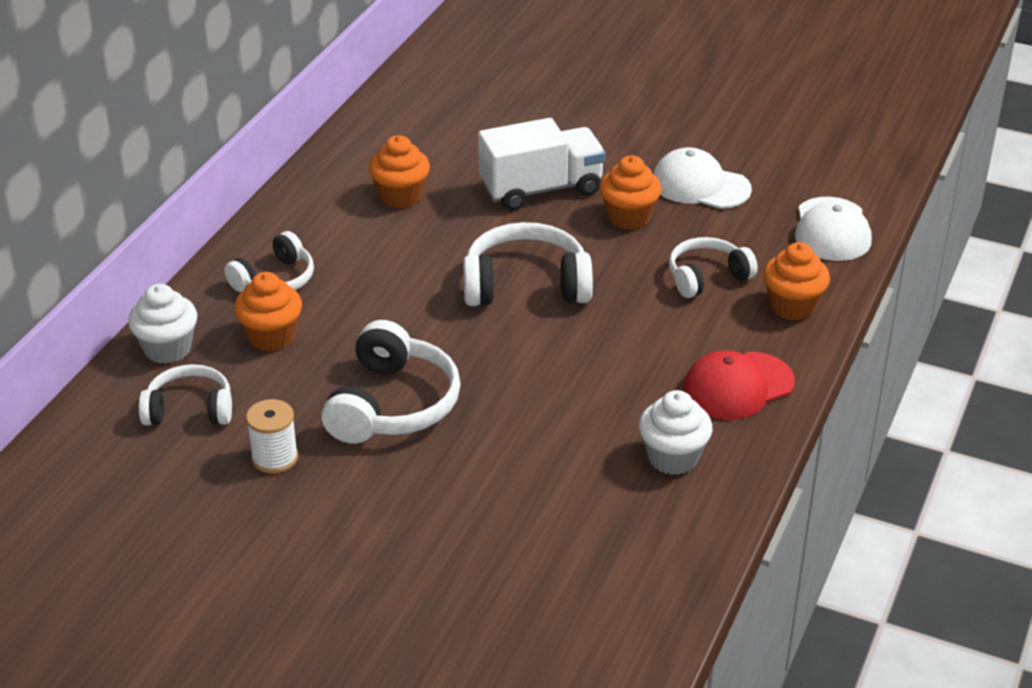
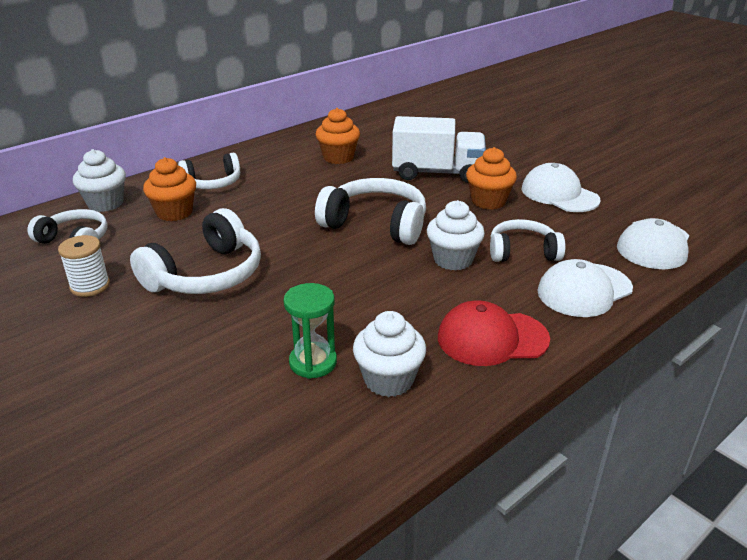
camera: 25 degrees right, 5 degrees down
orange cupcake [763,242,830,321] -> white cap [537,259,633,317]
none -> green hourglass [284,283,337,379]
none -> white cupcake [427,200,485,271]

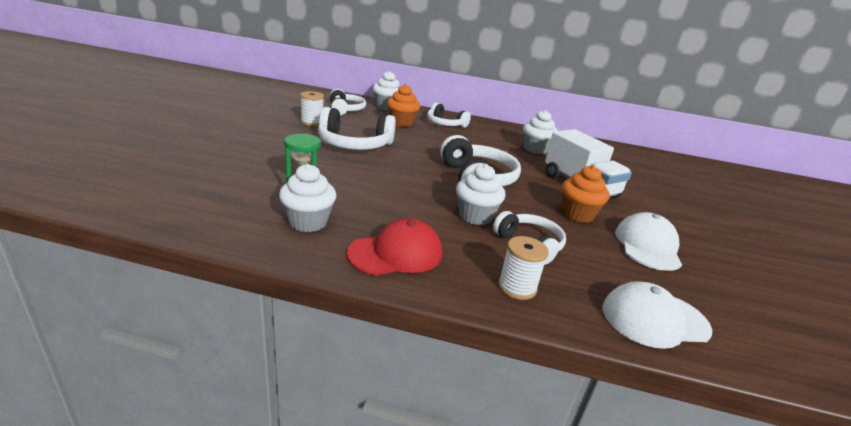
camera: 50 degrees right, 5 degrees down
orange cupcake [316,108,360,164] -> white cupcake [523,110,558,154]
red cap [438,300,550,366] -> red cap turned 105 degrees clockwise [347,218,442,276]
white cap [537,259,633,317] -> white spool [498,236,549,300]

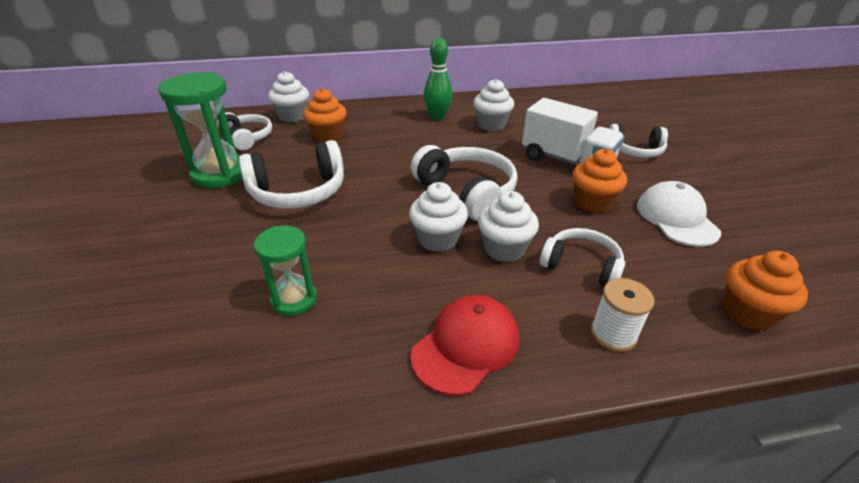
camera: 20 degrees left, 10 degrees up
white cupcake [279,164,336,232] -> white cupcake moved to [409,182,468,252]
white spool [300,91,324,126] -> green hourglass [158,72,242,188]
white headphones [427,103,471,128] -> white headphones moved to [609,124,668,158]
white cap [602,281,712,349] -> orange cupcake [723,251,808,331]
none -> green bowling pin [424,38,453,120]

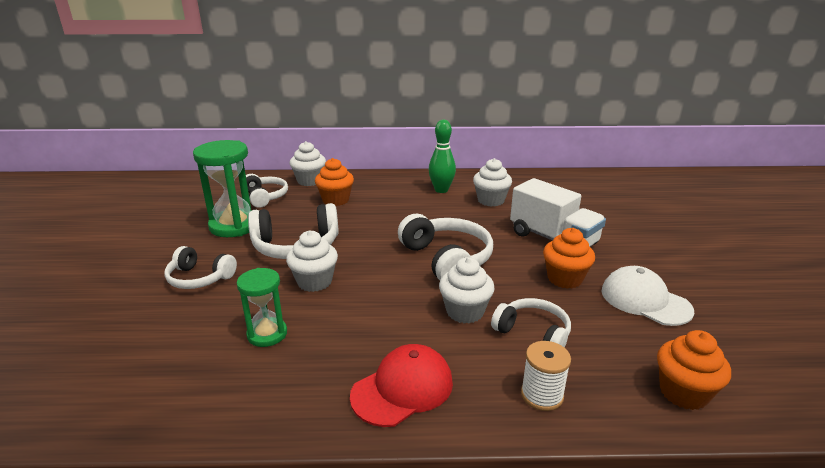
camera: 10 degrees right, 10 degrees down
white cupcake [409,182,468,252] -> white cupcake moved to [286,230,338,292]
white headphones [609,124,668,158] -> white headphones moved to [164,246,237,289]
white cap [637,181,721,247] -> white cap turned 45 degrees counterclockwise [601,266,694,326]

